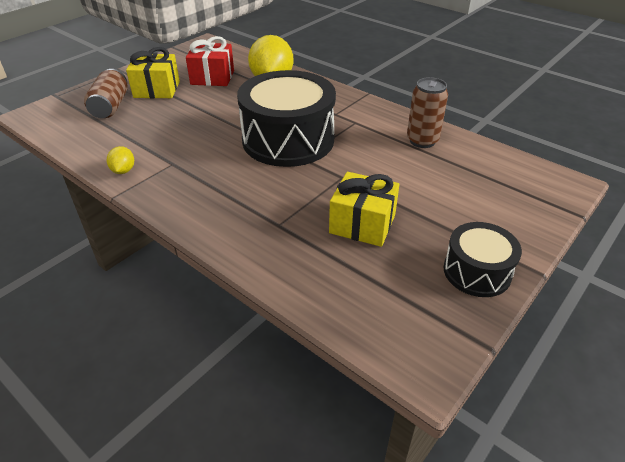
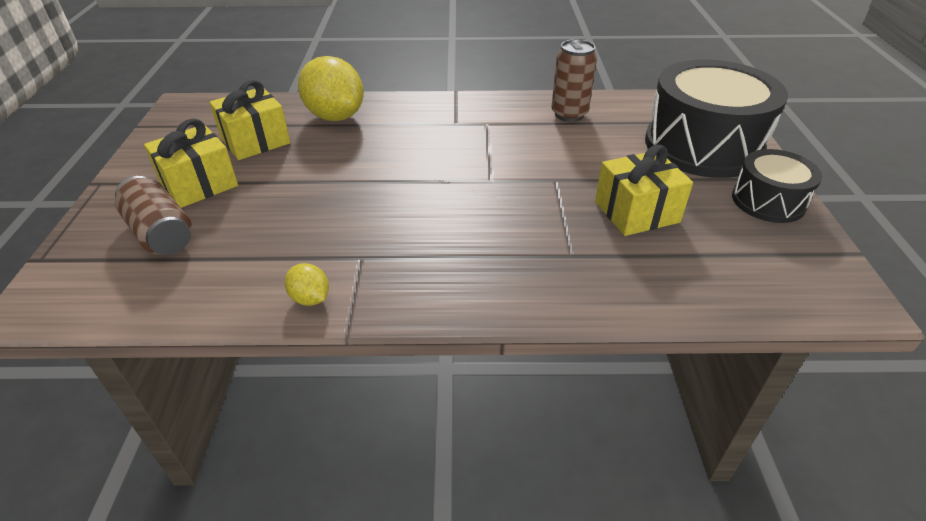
camera: 40 degrees left, 0 degrees up
red gift [186,36,234,86] -> yellow gift [209,80,290,160]
black drum [237,70,336,167] -> black drum moved to [645,60,788,178]

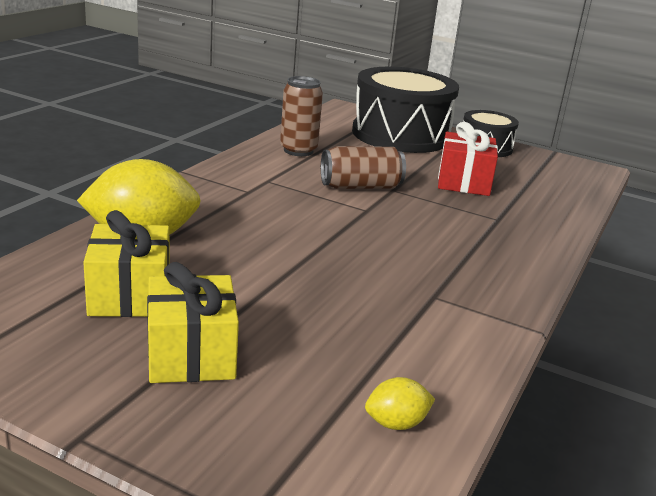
camera: 65 degrees left, 15 degrees down
brown can [115,176,193,255] -> brown can moved to [321,146,406,189]
yellow lemon [284,263,329,306] -> yellow lemon moved to [365,377,435,430]
yellow gift [595,145,693,236] -> red gift [438,122,498,196]

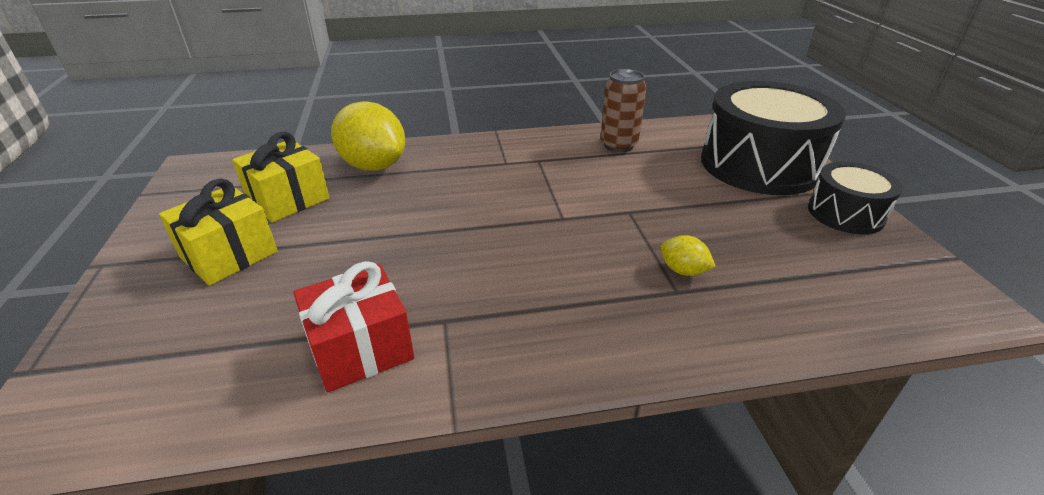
camera: 55 degrees right, 10 degrees up
brown can [321,146,406,189] -> none
yellow lemon [365,377,435,430] -> yellow lemon moved to [660,235,716,276]
red gift [438,122,498,196] -> red gift moved to [293,261,414,392]

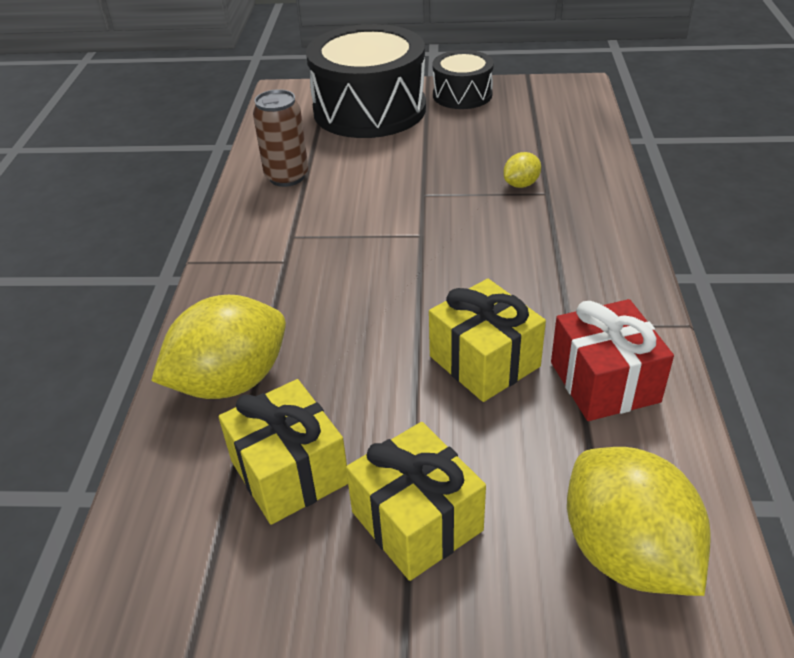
camera: 75 degrees left, 5 degrees up
none -> yellow gift [429,279,546,402]
none -> yellow lemon [567,447,711,596]

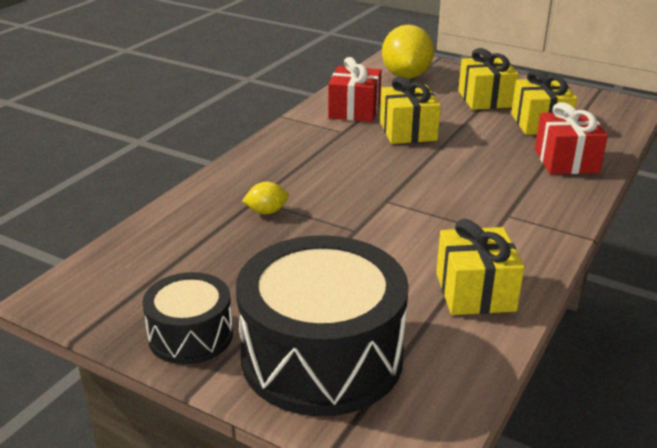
camera: 155 degrees left, 10 degrees down
yellow lemon [151,295,286,399] -> red gift [535,102,608,174]
brown can [253,89,308,187] -> yellow gift [436,219,524,315]

